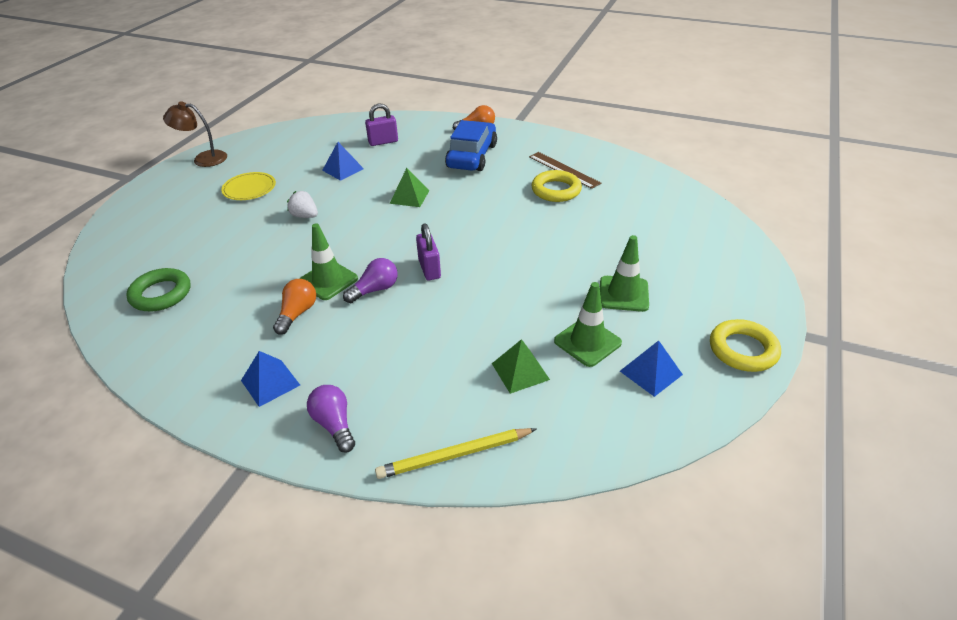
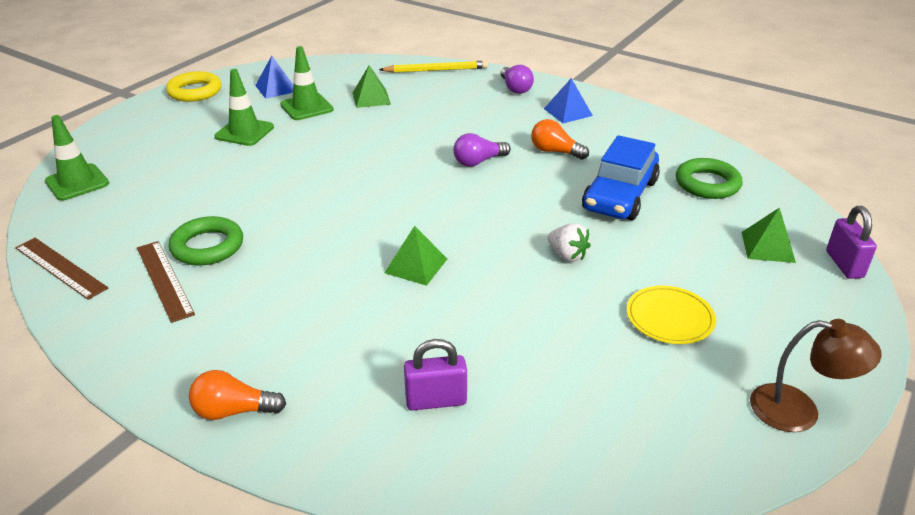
camera: 170 degrees left, 5 degrees down
orange light bulb [273,279,316,335] -> orange light bulb turned 90 degrees clockwise [531,119,589,160]
green traffic cone [299,223,358,300] -> green traffic cone moved to [45,115,109,201]
blue pyramid [322,142,364,181] -> none
purple padlock [416,223,441,280] -> purple padlock moved to [826,206,877,279]
blue car [445,120,497,171] -> blue car moved to [582,135,660,220]
yellow ring [532,170,582,202] -> green ring [169,216,243,265]
none -> brown ruler [15,238,108,300]
none -> green pyramid [741,207,796,263]

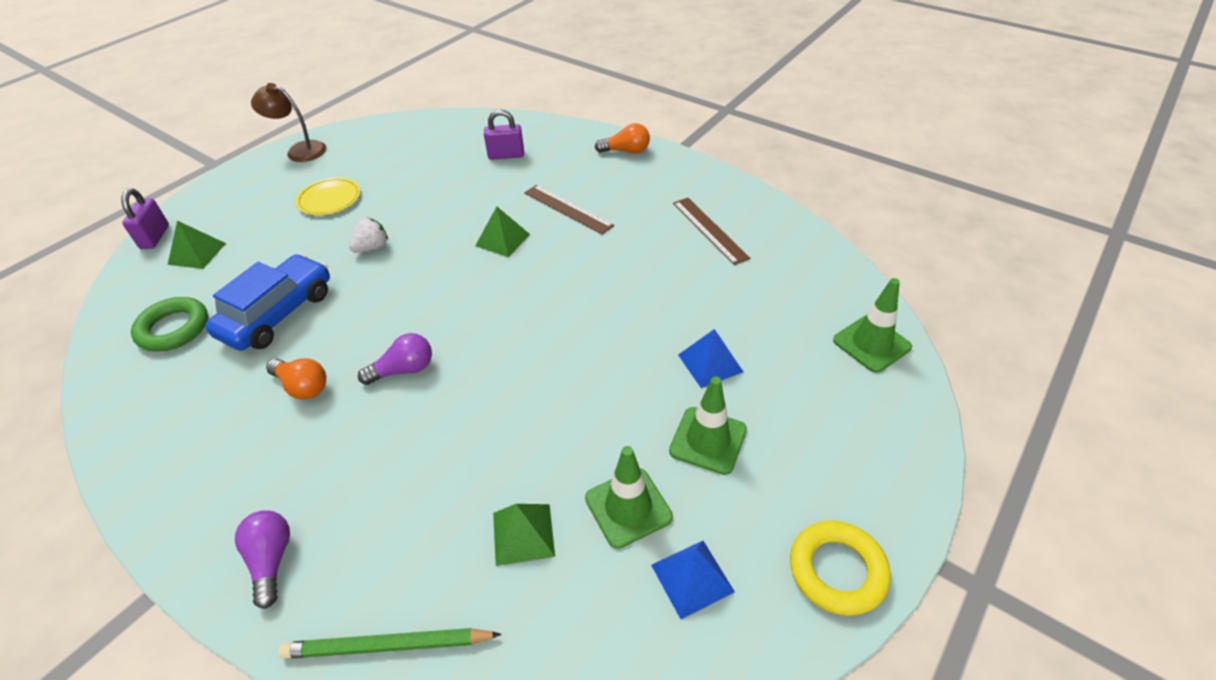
camera: 175 degrees left, 10 degrees up
brown ruler [15,238,108,300] -> brown ruler moved to [524,185,614,235]
green ring [169,216,243,265] -> none
yellow pencil [379,61,488,73] -> green pencil [278,628,502,659]
blue pyramid [544,78,593,123] -> blue pyramid moved to [678,329,743,388]
white strawberry [547,223,591,262] -> white strawberry turned 90 degrees clockwise [349,217,388,253]

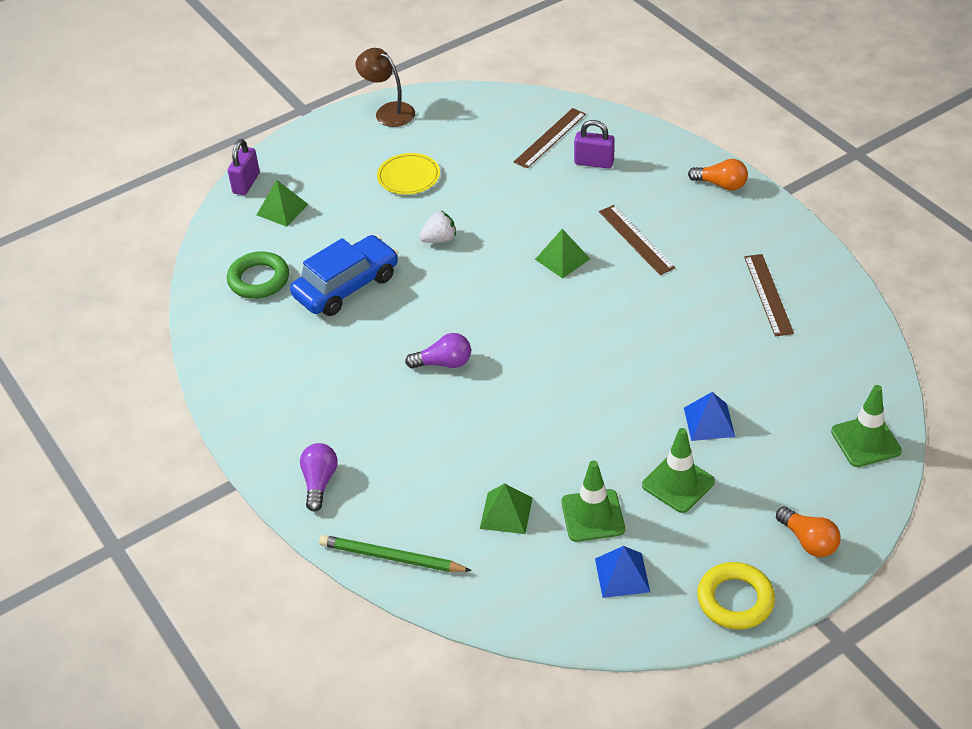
camera: 20 degrees right, 0 degrees up
orange light bulb [266,358,326,400] -> orange light bulb moved to [776,507,841,557]
none -> brown ruler [514,108,586,168]

